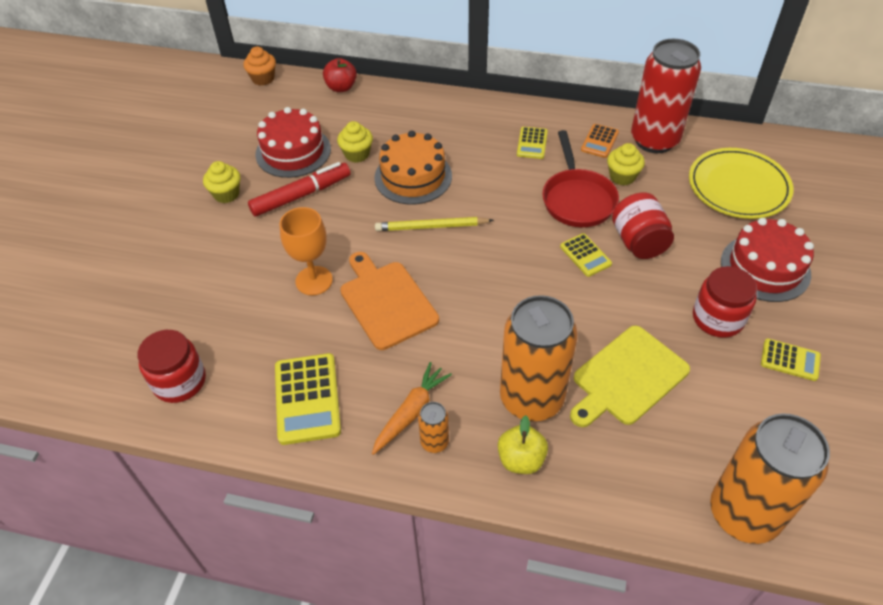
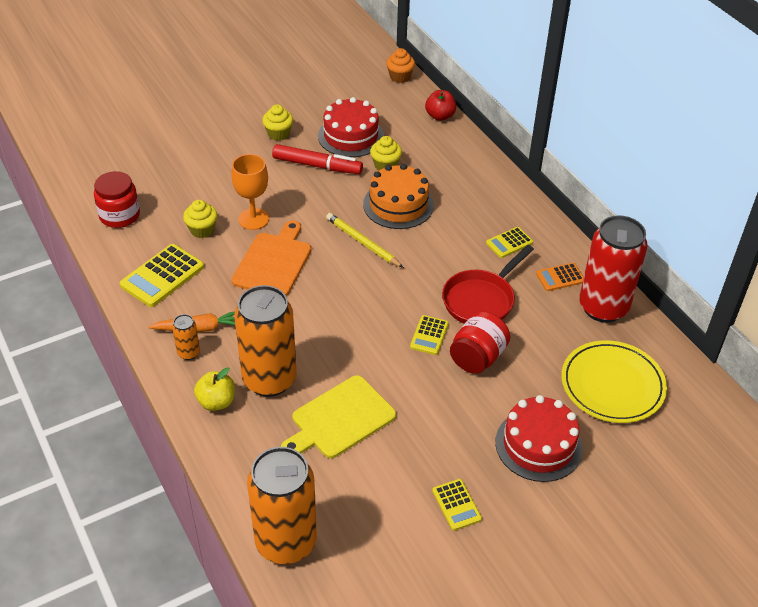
camera: 45 degrees right, 5 degrees down
yellow cutting board [570,326,690,427] -> yellow cutting board turned 45 degrees counterclockwise [281,375,396,458]
yellow cupcake [607,143,645,186] -> yellow cupcake moved to [183,200,218,238]
red jar [693,266,757,338] -> none

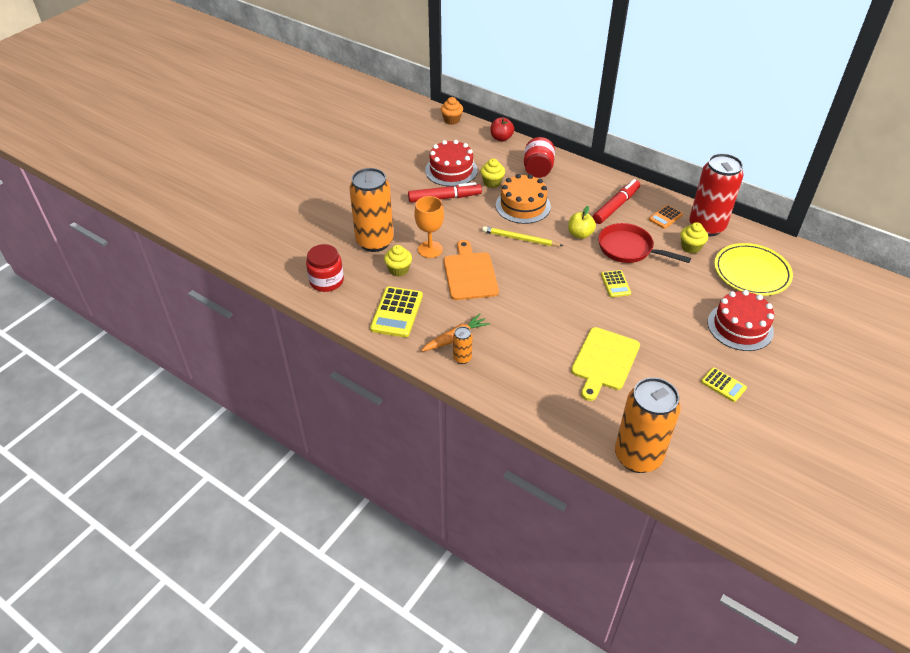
camera: 25 degrees left, 0 degrees up
yellow apple [194,368,235,411] -> yellow apple moved to [568,206,596,239]
orange can [234,285,297,397] -> orange can moved to [349,168,394,252]
yellow cupcake [262,104,293,141] -> yellow cupcake moved to [681,222,708,254]
red pan [442,245,534,324] -> red pan turned 105 degrees clockwise [598,223,691,263]
red jar [450,311,510,374] -> red jar moved to [524,137,555,178]
yellow calculator [486,227,533,258] -> red marker [593,179,640,224]

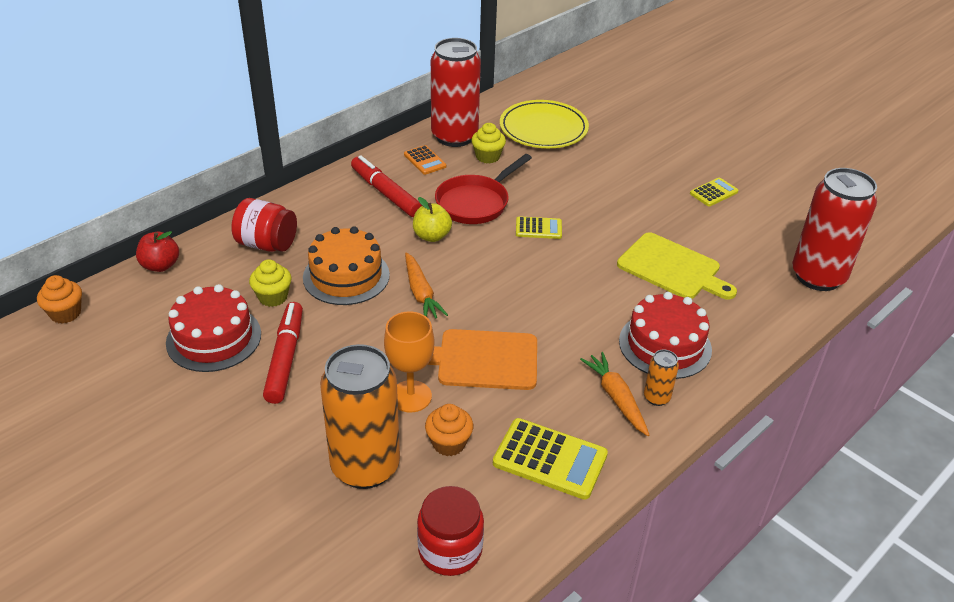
camera: 80 degrees left, 5 degrees down
yellow cupcake [384,245,412,277] -> orange cupcake [425,404,473,456]
yellow pencil [482,226,563,246] -> orange carrot [405,253,448,318]
orange can [615,377,681,473] -> red can [792,168,877,291]
red cake [708,290,774,351] -> red cake moved to [619,292,712,379]

